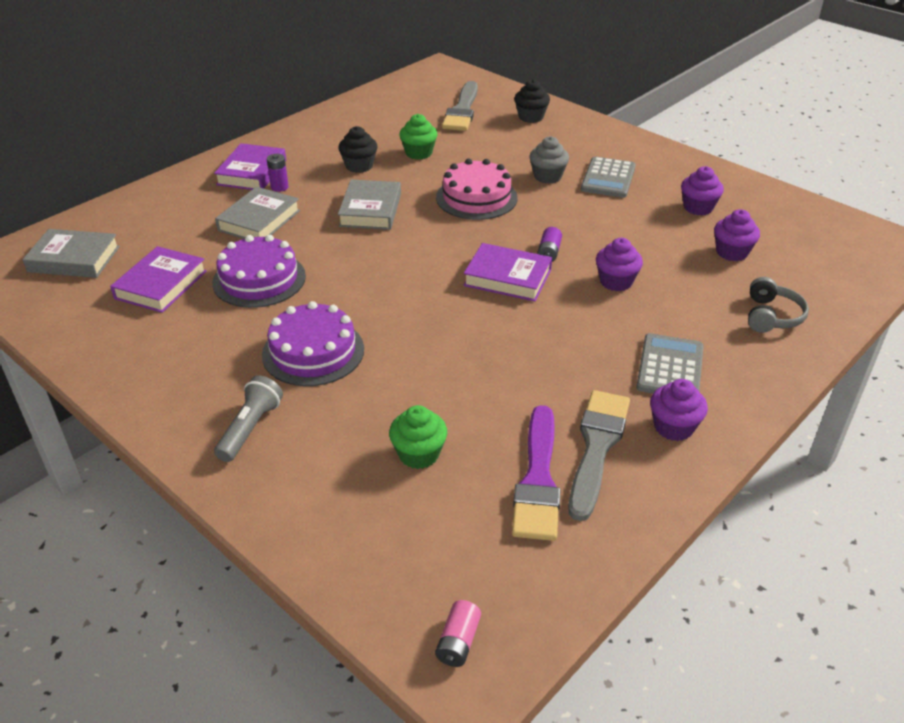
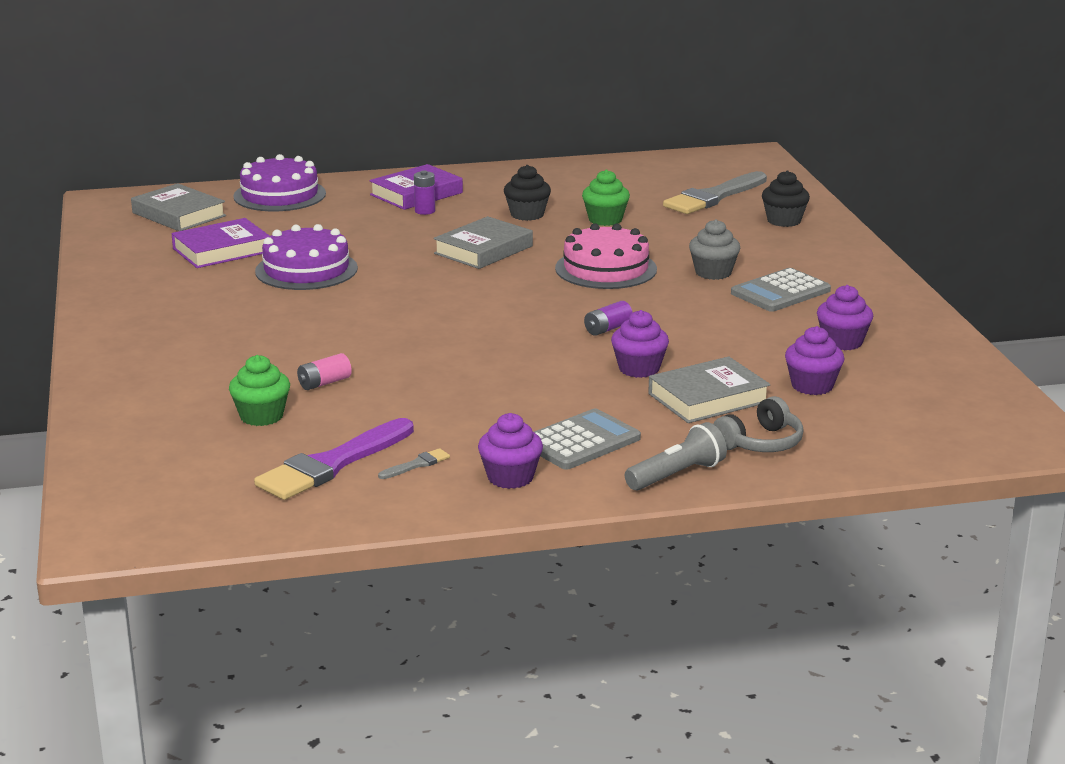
camera: 35 degrees right, 15 degrees down
grey flashlight [214,376,283,462] -> grey flashlight moved to [625,422,727,491]
grey book [215,187,300,239] -> grey book moved to [648,356,770,423]
purple cake [262,301,364,386] -> purple cake moved to [233,154,326,211]
pink battery [435,600,481,667] -> pink battery moved to [297,353,352,390]
purple book [463,243,552,301] -> none
grey brush [568,390,630,521] -> grey brush [378,448,450,479], size x0.41

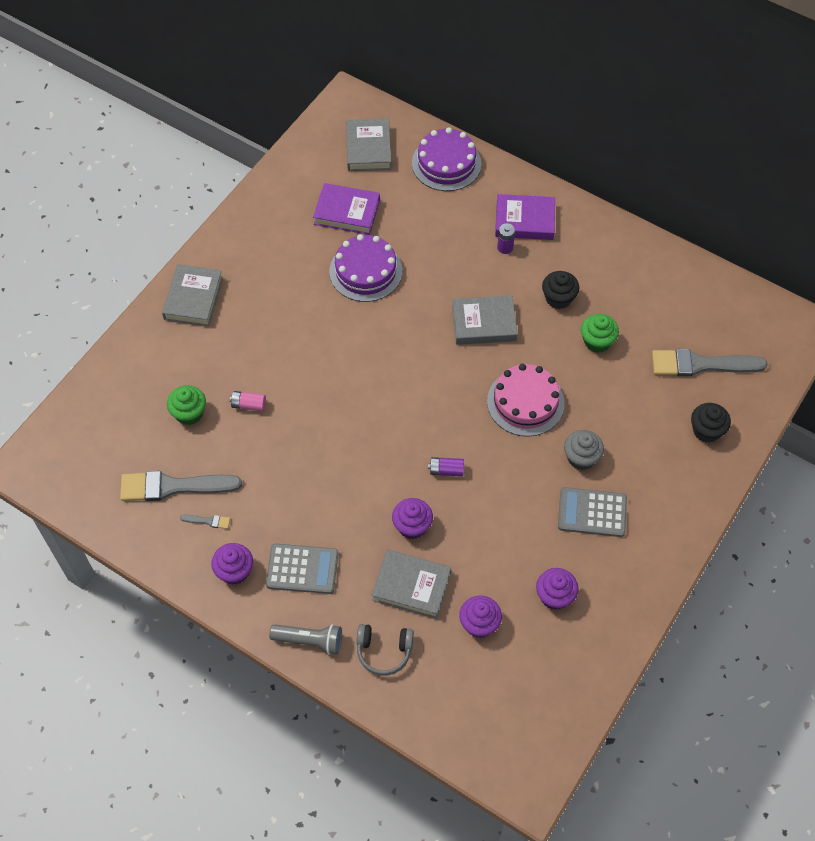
camera: 45 degrees right, 35 degrees up
purple brush [254,418,414,500] -> grey brush [120,471,242,501]
none -> grey book [162,264,223,327]

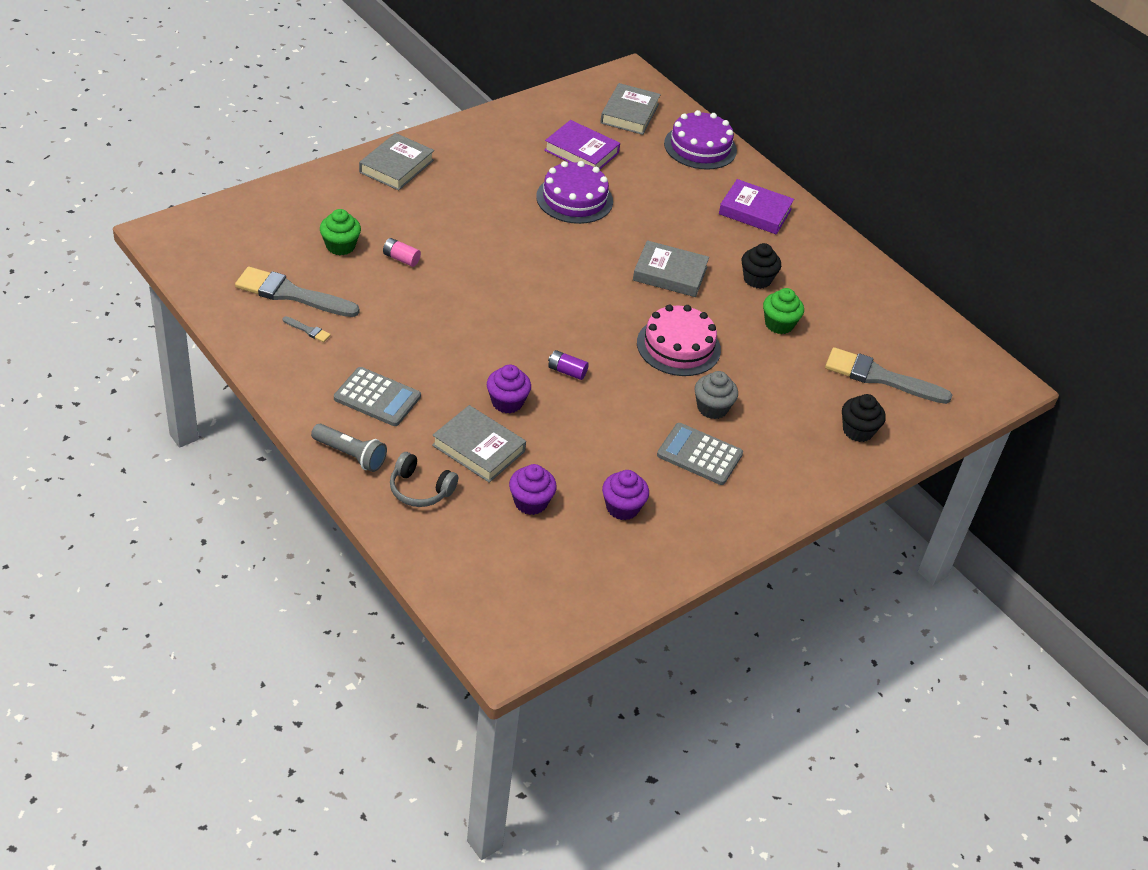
camera: 15 degrees right, 15 degrees down
purple cupcake [211,543,253,585] -> none
purple battery [497,223,515,254] -> none

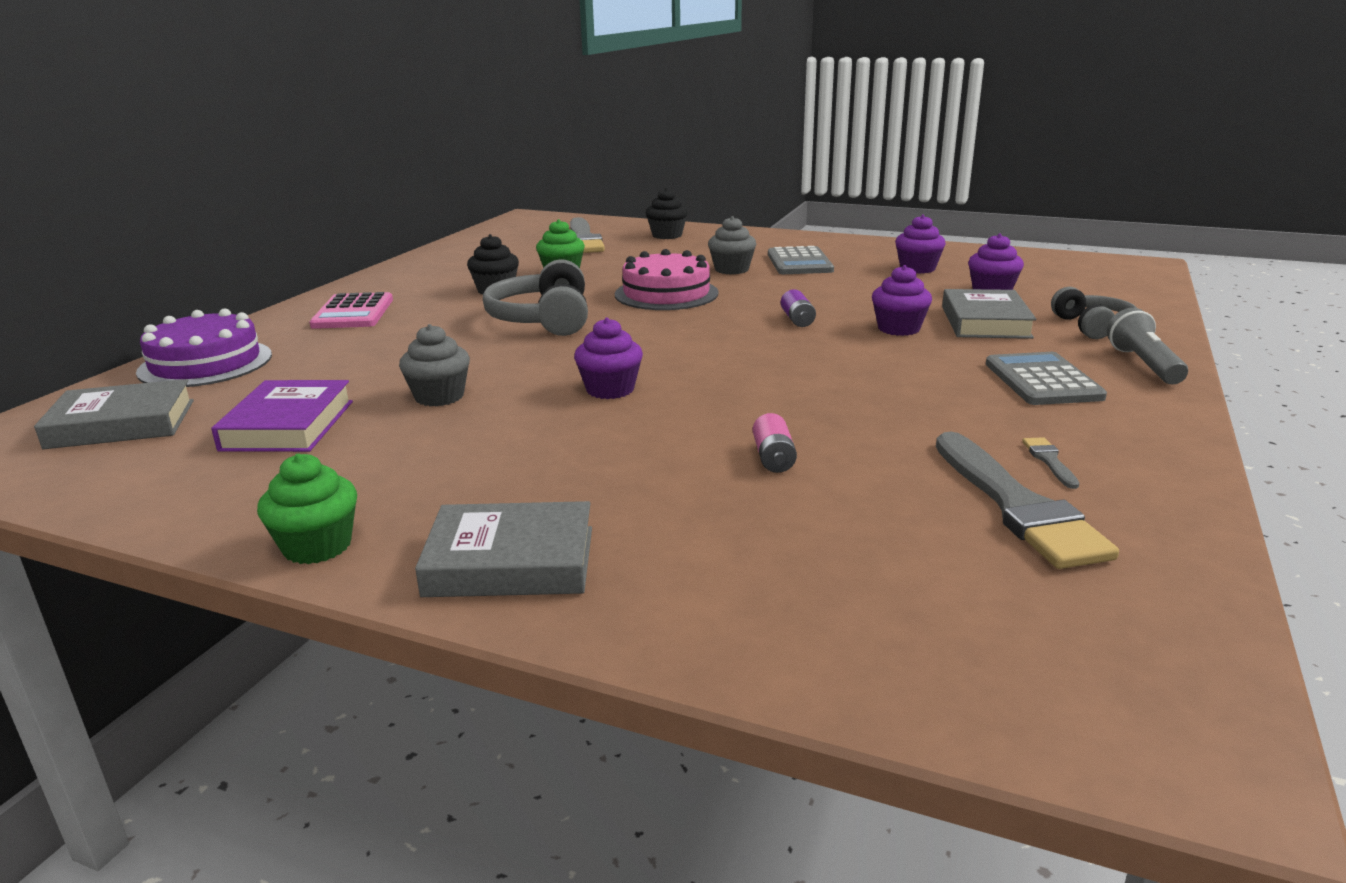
camera: 115 degrees left, 20 degrees down
green cupcake [320,209,361,255] -> green cupcake moved to [257,453,357,564]
purple cake [536,161,613,224] -> grey cupcake [399,324,470,406]
grey book [633,240,709,297] -> grey headphones [483,259,588,336]
purple book [719,179,794,234] -> pink calculator [309,292,393,329]
none -> purple cupcake [574,318,643,399]

